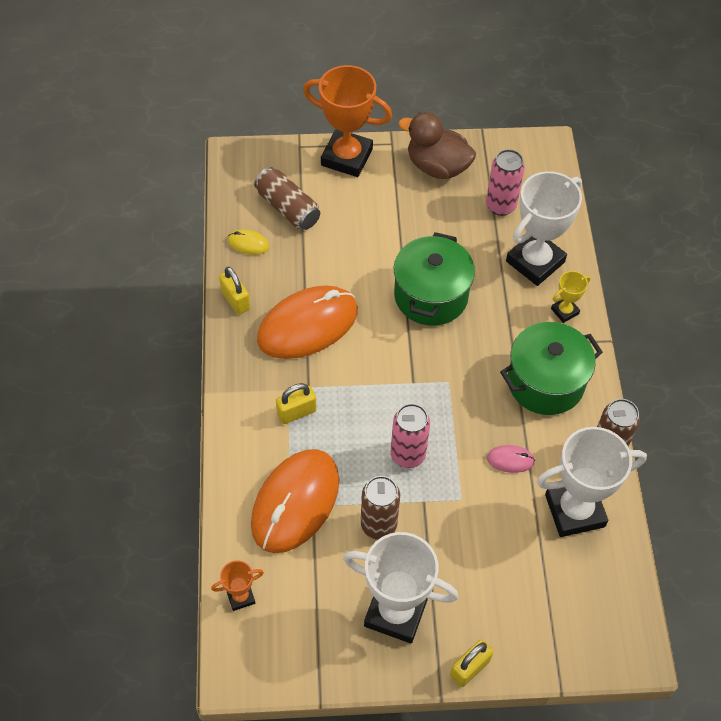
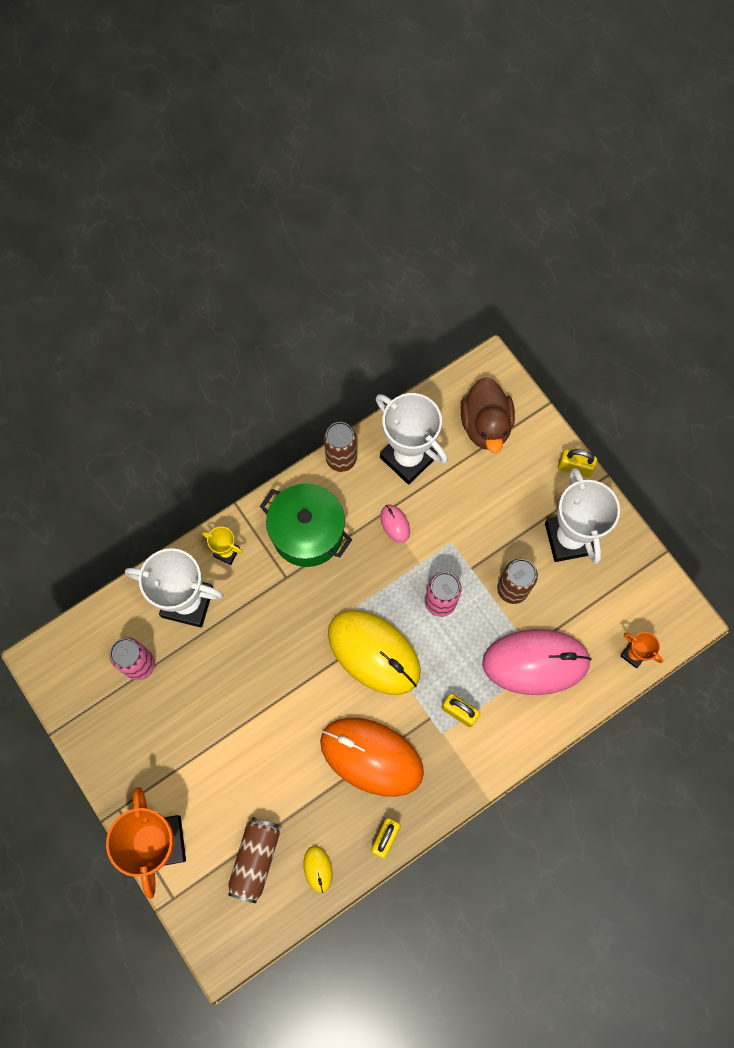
camera: 120 degrees left, 15 degrees up
orange mouse [251,449,339,553] -> pink mouse [482,629,592,695]
green pot [394,232,475,326] -> none
brown duck [399,112,476,179] -> brown duck moved to [461,377,515,453]
none -> yellow mouse [328,610,421,695]

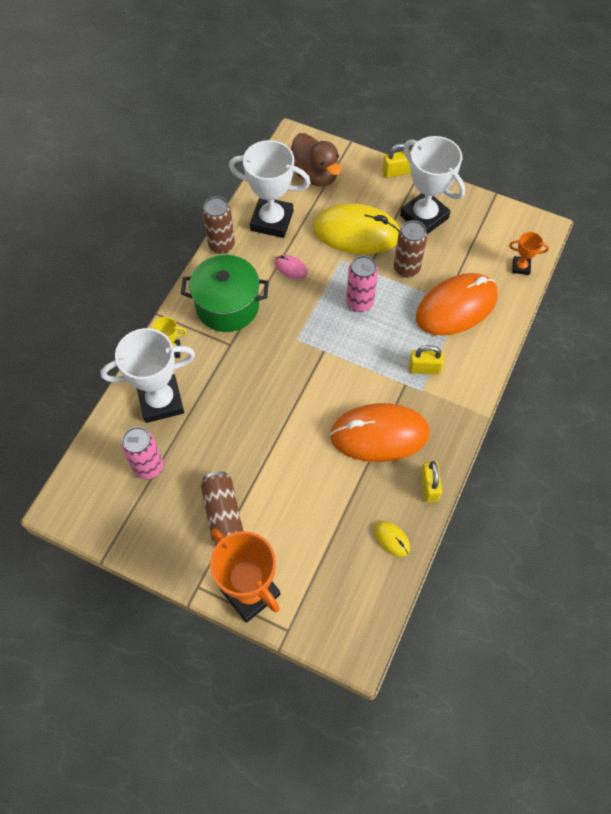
camera: 30 degrees left, 10 degrees down
brown can [228,817,280,903] -> brown can moved to [201,471,243,545]
yellow mouse [328,610,421,695] -> yellow mouse moved to [313,203,400,254]
pink mouse [482,629,592,695] -> orange mouse [416,273,498,336]

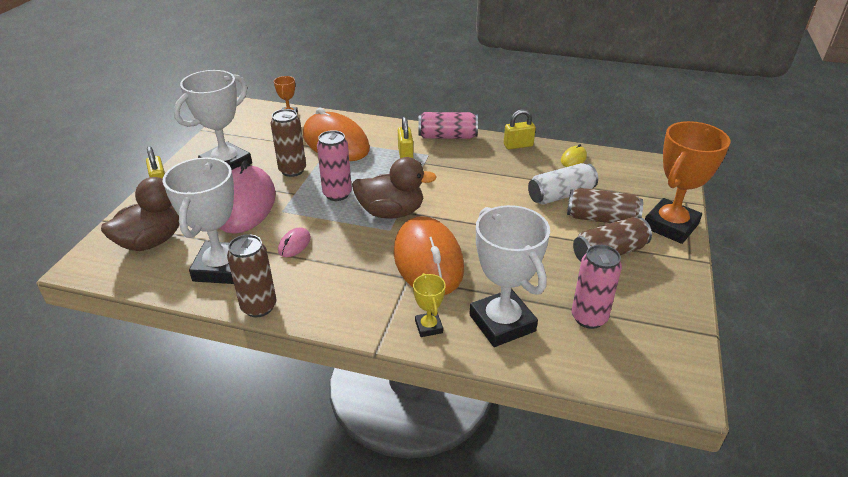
camera: 100 degrees left, 25 degrees down
green pot [181,255,269,332] -> none
yellow mouse [313,203,400,254] -> pink mouse [219,160,276,234]
orange mouse [330,403,430,462] -> orange mouse moved to [394,217,464,295]
none -> brown duck [352,157,437,219]
none -> pink can [418,112,478,139]
none -> white can [528,163,598,205]
none -> brown can [567,188,643,223]

